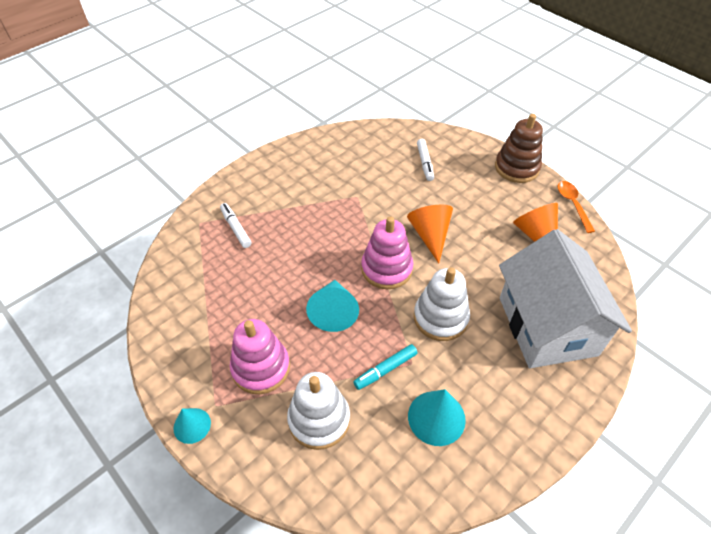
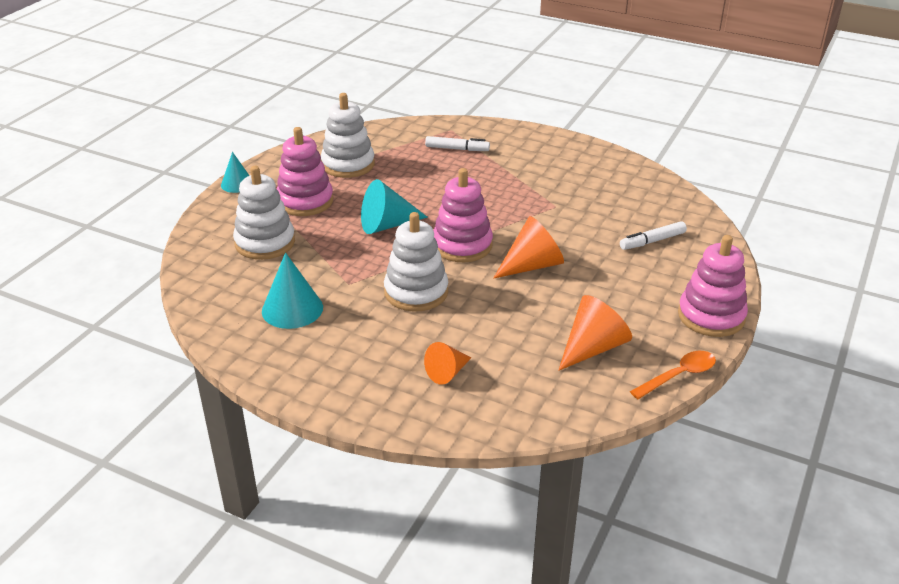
camera: 70 degrees right, 15 degrees down
white marker [220,203,252,248] -> white marker turned 60 degrees clockwise [425,136,490,151]
turquoise marker [353,344,418,390] -> none
brown stacking toy [495,114,543,183] -> pink stacking toy [678,235,748,337]
white house [499,229,632,368] -> orange cone [424,342,471,385]
none -> white stacking toy [321,93,375,178]

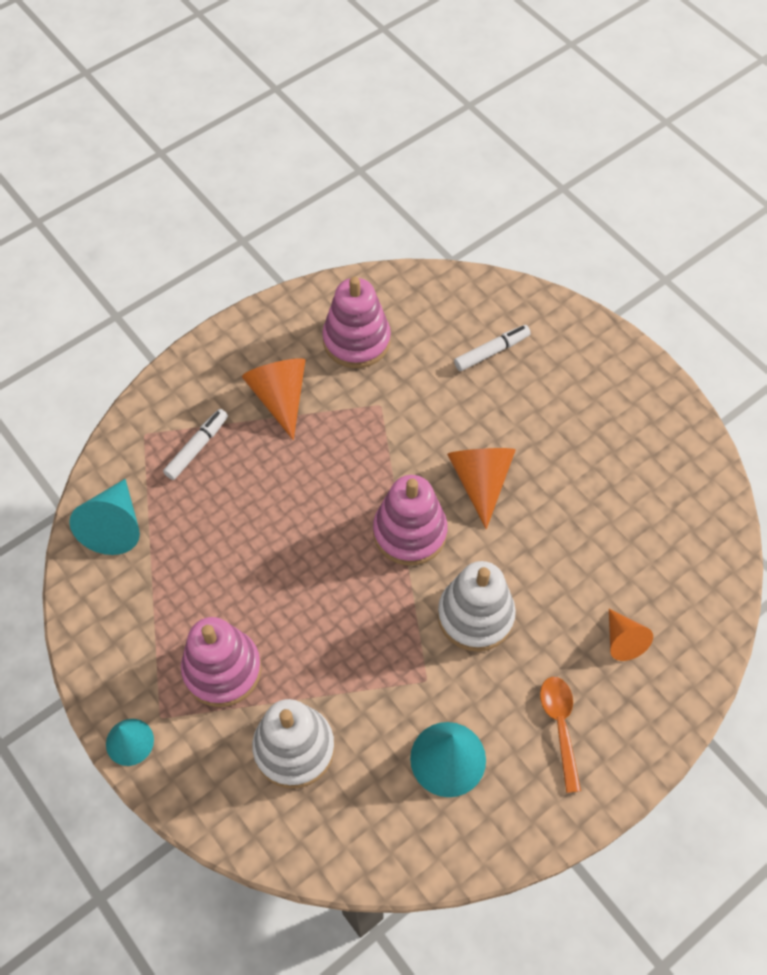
camera: 65 degrees left, 25 degrees up
white stacking toy [321,93,375,178] -> none
turquoise cone [361,179,428,234] -> turquoise cone moved to [69,479,140,555]
orange cone [558,295,632,371] -> orange cone moved to [242,358,305,440]
white marker [620,221,687,250] -> white marker turned 120 degrees counterclockwise [454,325,531,371]
orange spoon [630,351,716,399] -> orange spoon moved to [540,677,581,793]
pink stacking toy [678,235,748,337] -> pink stacking toy moved to [322,277,391,368]

